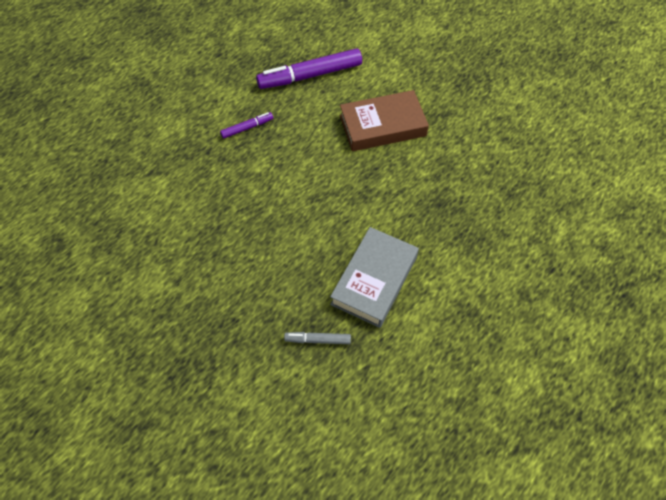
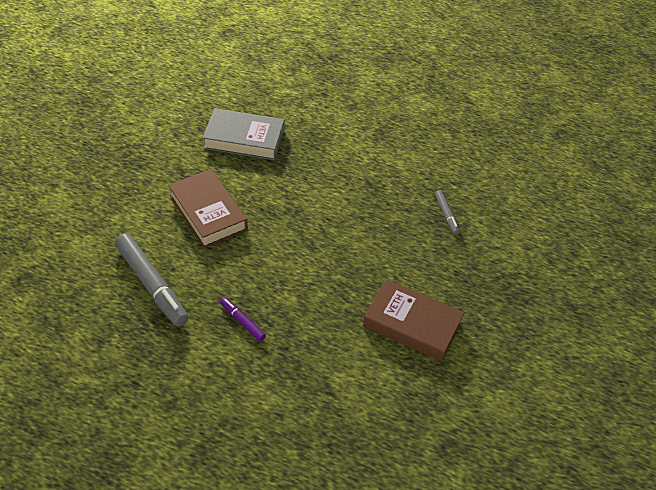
camera: 110 degrees left, 10 degrees down
purple marker [256,48,362,89] -> grey marker [115,234,188,326]
grey book [330,227,419,328] -> grey book moved to [203,108,284,160]
none -> brown book [363,279,464,361]

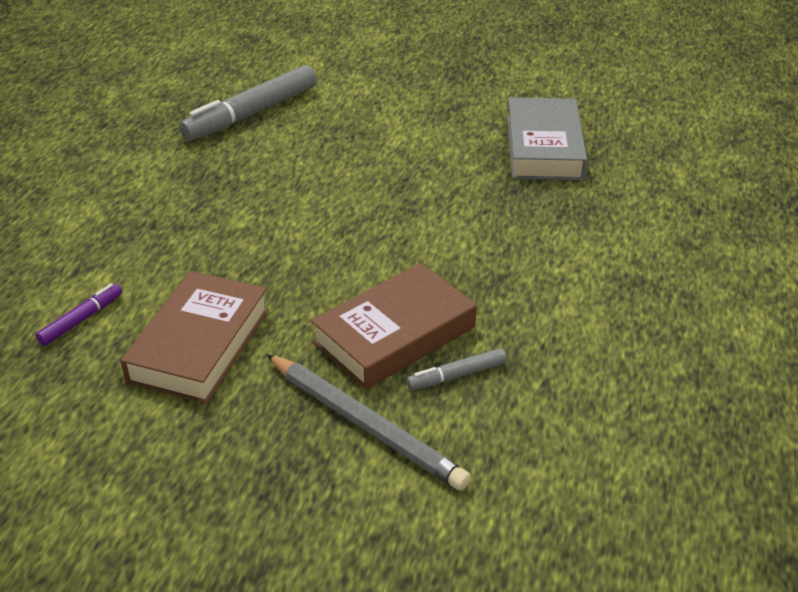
camera: 85 degrees right, 10 degrees down
brown book [168,169,248,248] -> brown book moved to [311,263,477,390]
purple marker [220,298,266,342] -> purple marker moved to [35,283,122,346]
none -> grey pencil [266,354,471,490]

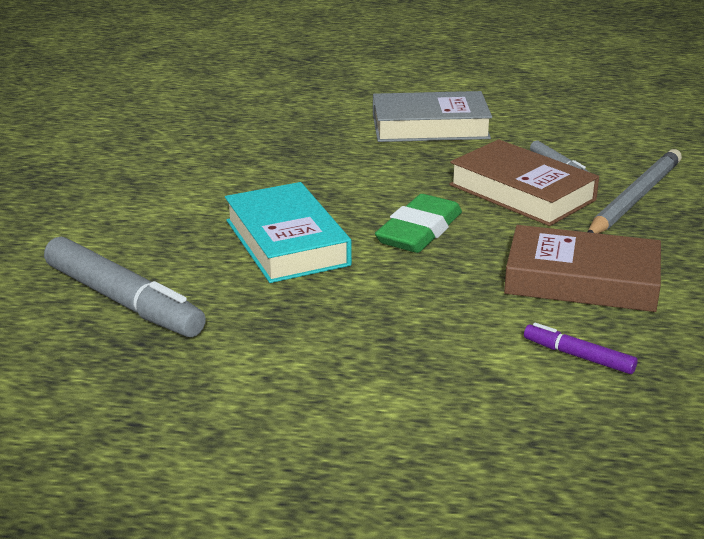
camera: 95 degrees left, 10 degrees down
grey book [507,97,587,180] -> grey book moved to [373,91,492,142]
none -> turquoise book [225,182,352,283]
none -> green eraser [375,194,462,253]

